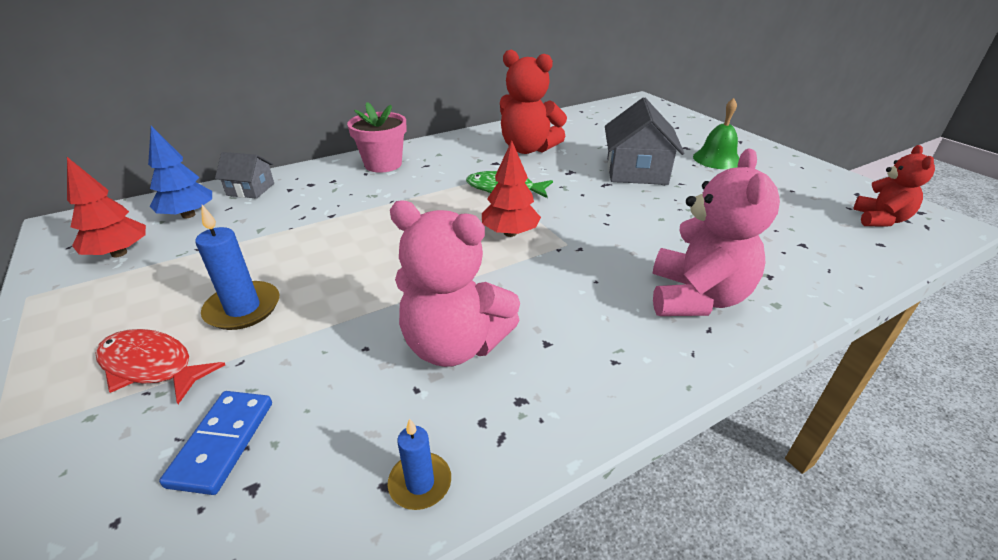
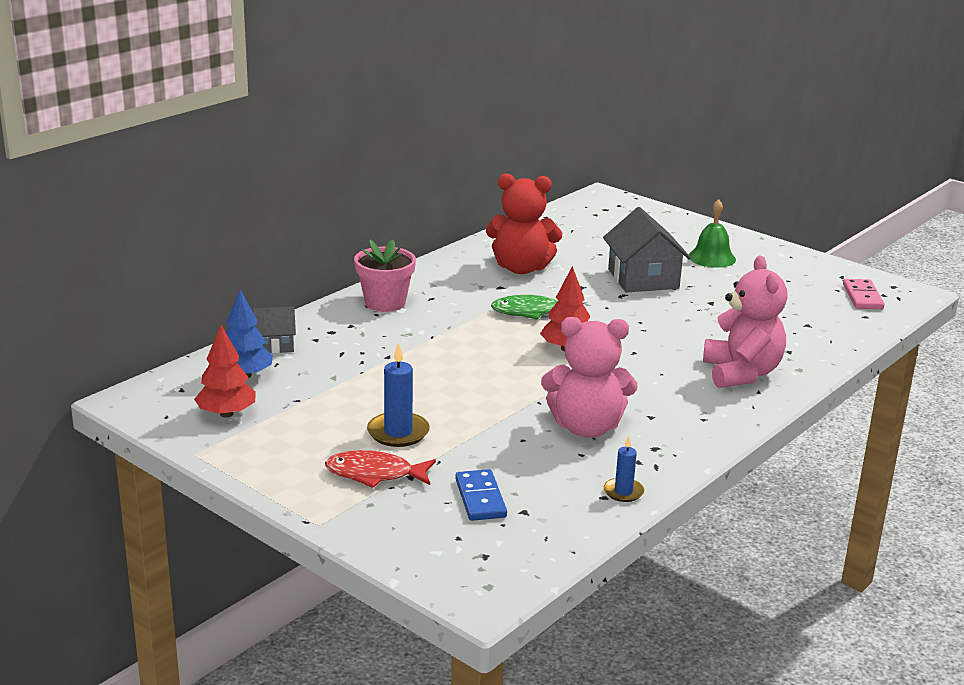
camera: 20 degrees left, 10 degrees down
red teddy bear [853,145,935,227] -> pink domino [843,279,885,309]

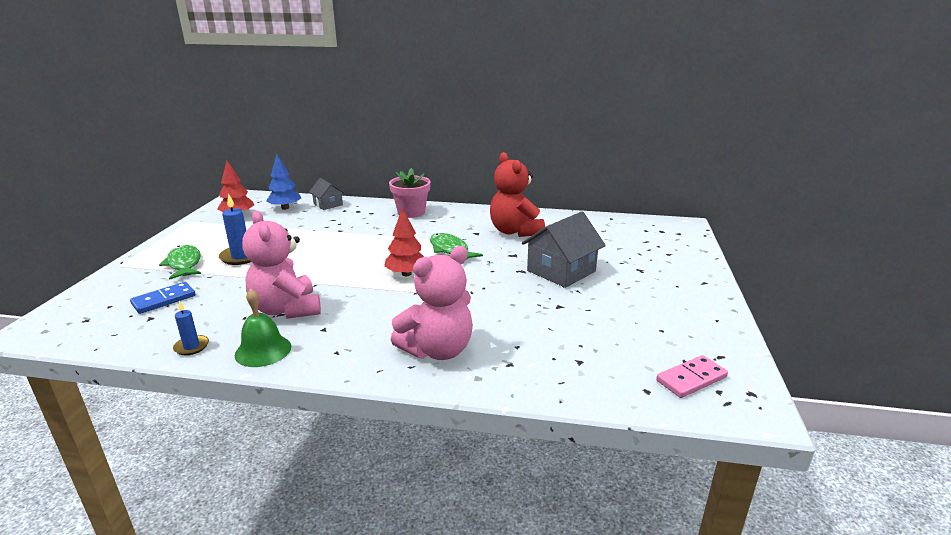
camera: 60 degrees right, 0 degrees up
red fish [325,450,436,488] -> green fish [159,245,201,280]
green bell [689,199,736,268] -> green bell moved to [235,289,291,367]

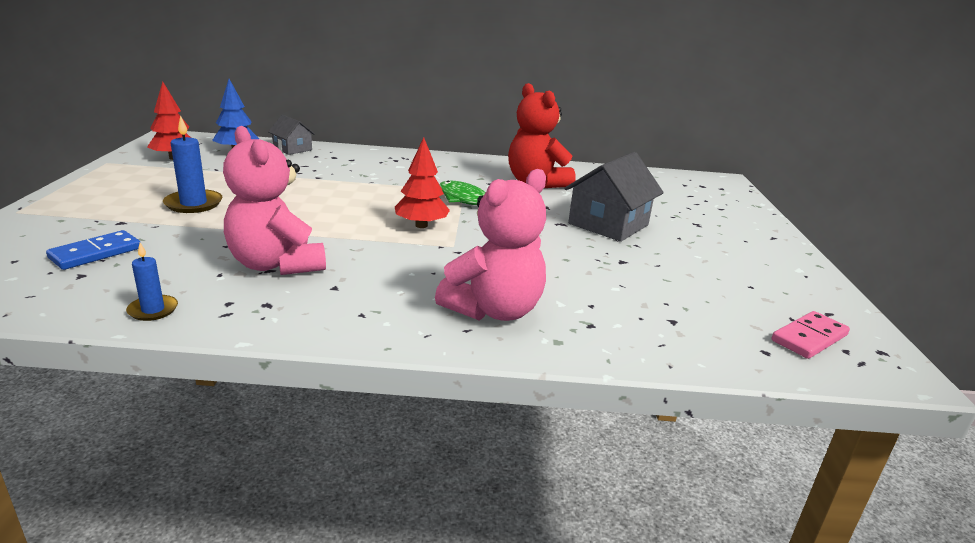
camera: 10 degrees left, 0 degrees up
green fish [159,245,201,280] -> none
green bell [235,289,291,367] -> none
pink flower pot [389,168,431,218] -> none

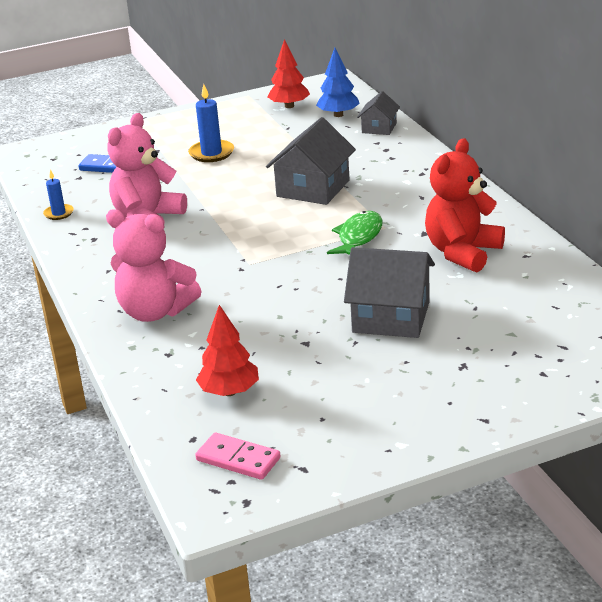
camera: 70 degrees right, 5 degrees up
red tree [395,137,450,228] -> red tree moved to [196,305,259,396]
none -> grey house [266,117,356,205]

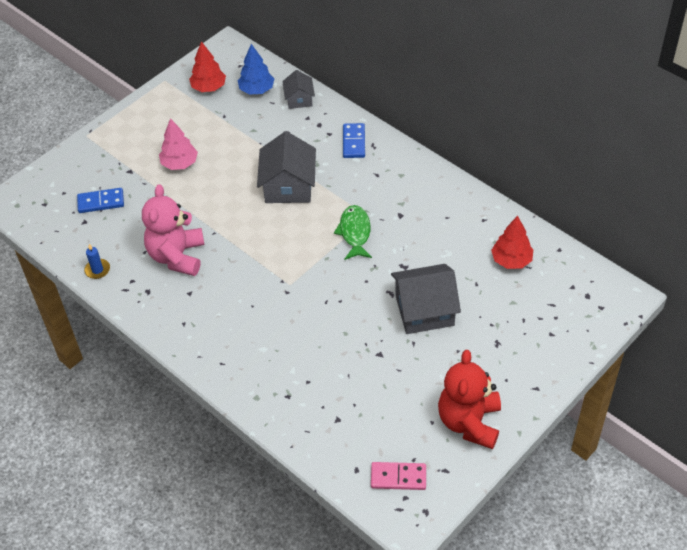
camera: 25 degrees left, 20 degrees up
pink teddy bear [106,209,202,322] -> none
blue candle [188,84,234,162] -> pink tree [159,118,198,170]
red tree [196,305,259,396] -> red tree moved to [491,216,533,269]
red teddy bear [425,138,505,272] -> red teddy bear moved to [438,350,501,449]
none -> blue domino [343,123,365,158]

